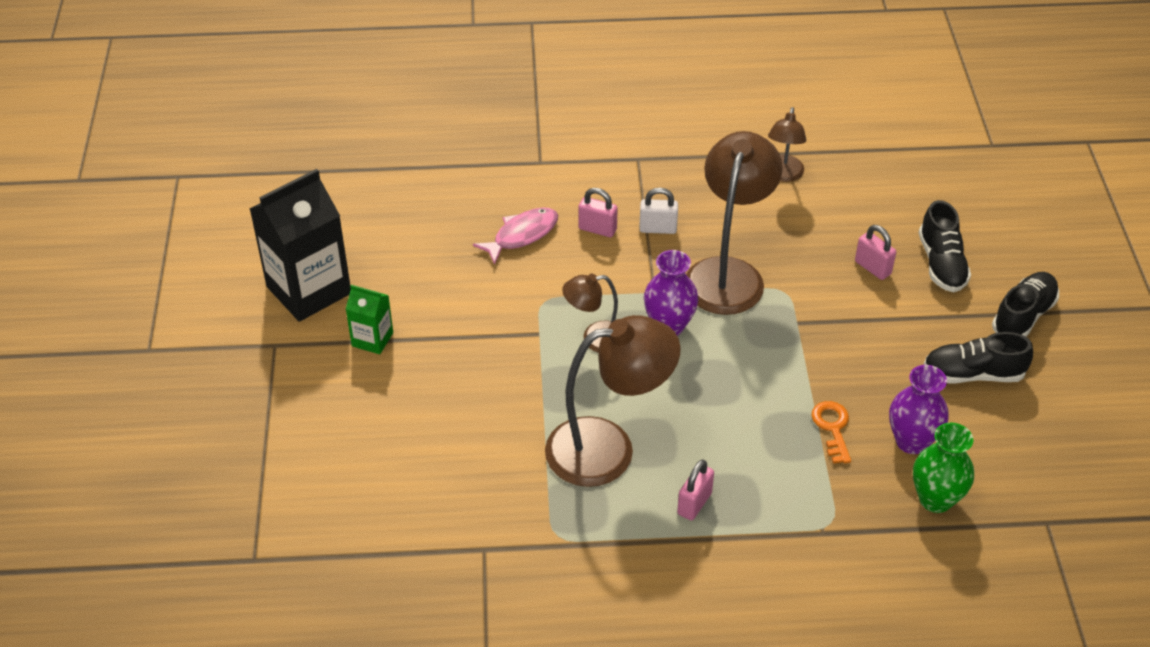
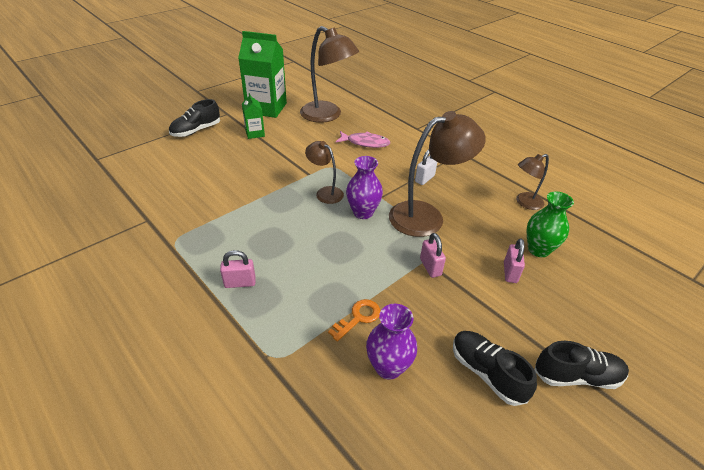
camera: 50 degrees right, 5 degrees down
black carton [249,169,351,322] -> green carton [238,31,287,118]
brown lamp [545,315,681,487] -> brown lamp moved to [300,26,359,123]
pink padlock [578,188,618,237] -> pink padlock moved to [420,233,446,278]
white padlock [639,188,678,234] -> white padlock turned 75 degrees clockwise [415,149,437,185]
green vase [913,422,974,513] -> green vase moved to [526,192,574,257]
black shoe [918,200,971,292] -> black shoe moved to [169,99,220,137]

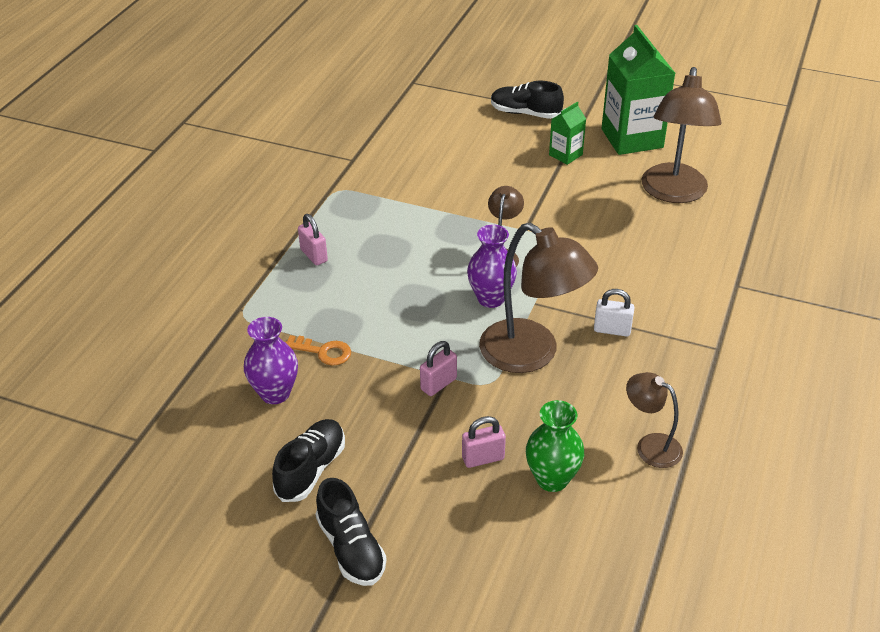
camera: 65 degrees right, 0 degrees up
pink fish [336,131,390,148] -> none

